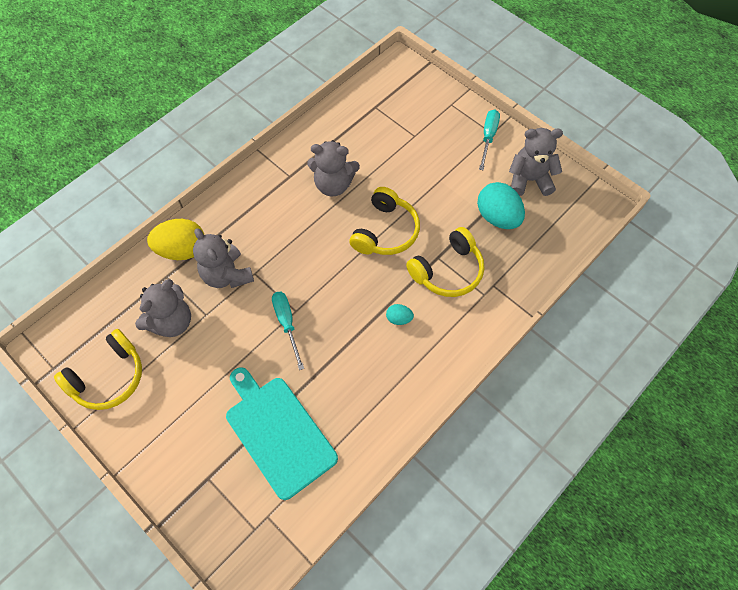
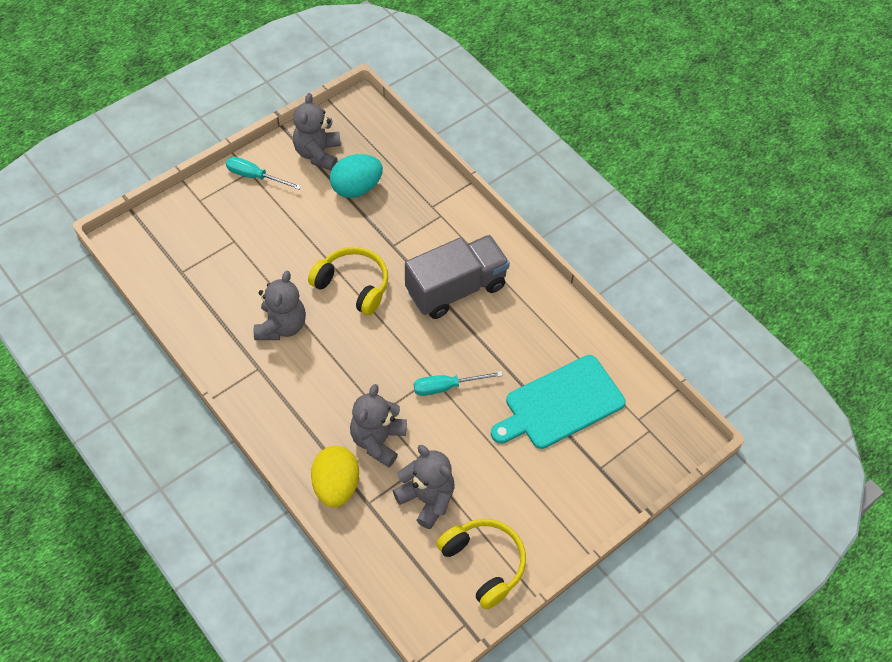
camera: 85 degrees left, 5 degrees down
grey teddy bear [193,228,254,288] -> grey teddy bear turned 135 degrees clockwise [350,384,407,467]
turquoise egg [386,304,414,325] -> grey truck [405,235,510,319]
yellow headphones [406,227,484,297] -> none

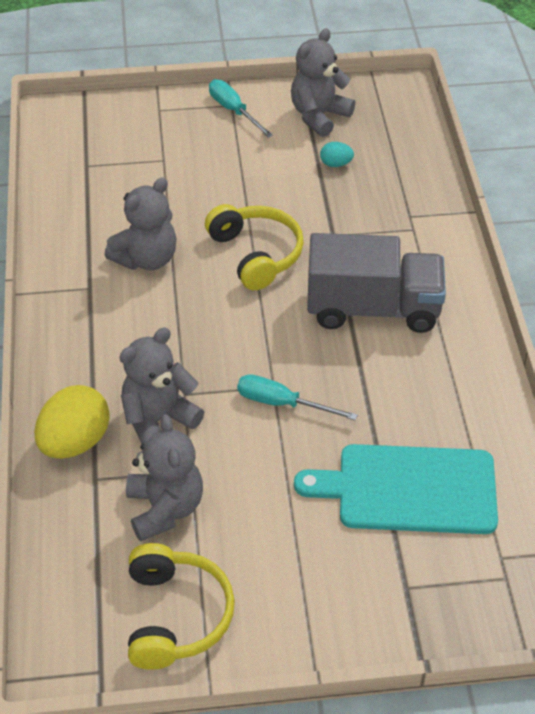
camera: 35 degrees right, 10 degrees down
turquoise egg [330,154,383,198] -> turquoise egg [320,142,354,167], size x0.48

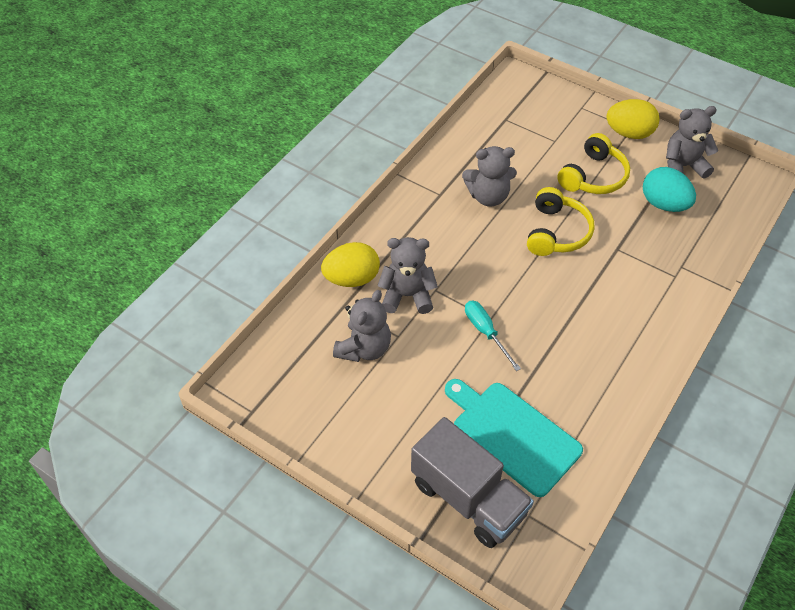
camera: 40 degrees right, 5 degrees up
yellow headphones [128,543,235,670] -> yellow headphones moved to [557,133,630,194]
turquoise screwdriver [209,79,273,138] -> yellow egg [606,99,659,139]
grey truck [307,233,446,333] -> grey truck moved to [411,417,534,548]
turquoise egg [320,142,354,167] -> turquoise egg [643,167,696,212], size x2.09

